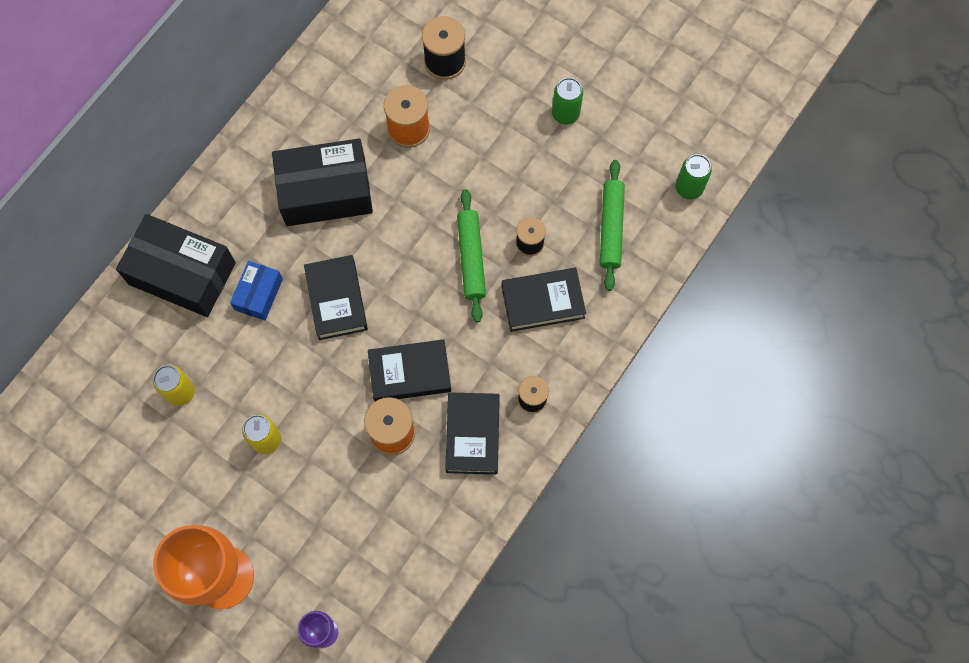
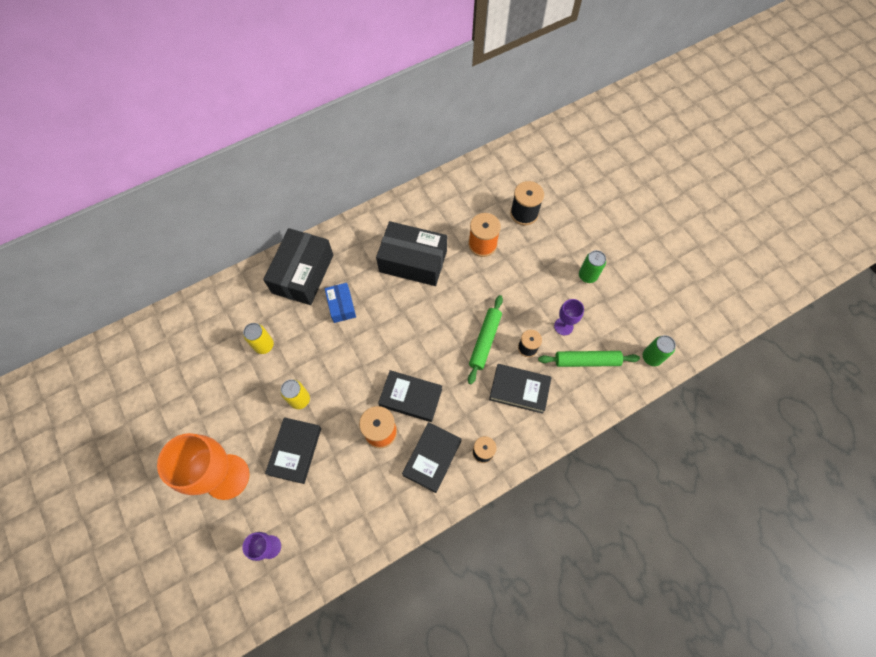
camera: 25 degrees right, 5 degrees down
black box [116,214,236,317] -> black box turned 60 degrees clockwise [263,228,333,305]
blue box [230,261,283,320] -> blue box turned 60 degrees counterclockwise [325,283,356,323]
black book [304,255,368,340] -> black book moved to [265,417,321,484]
green rolling pin [600,160,625,291] -> green rolling pin turned 60 degrees clockwise [538,351,640,367]
none -> purple goblet [554,299,584,335]

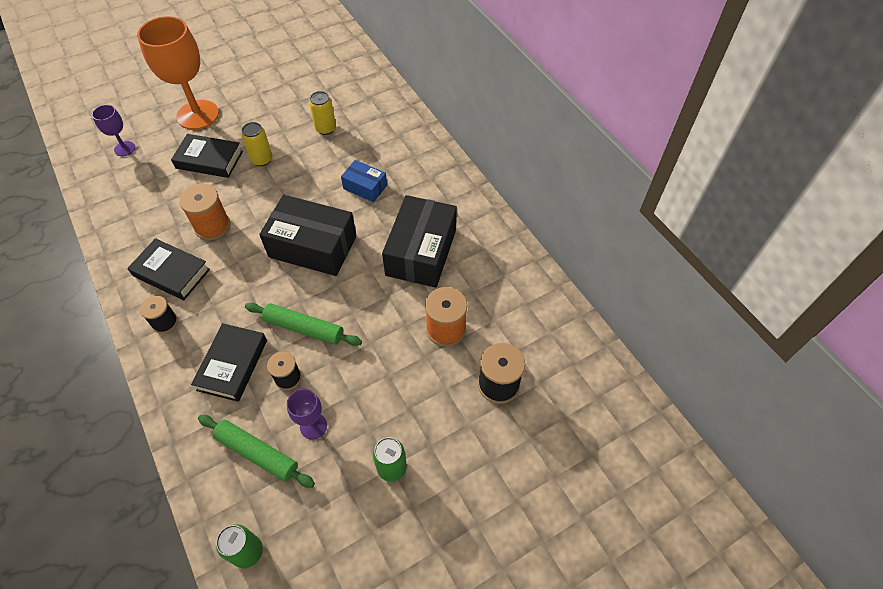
camera: 90 degrees right, 10 degrees down
black box [263,228,333,305] -> black box moved to [259,195,357,276]
blue box [325,283,356,323] -> blue box turned 45 degrees clockwise [341,160,387,202]
black book [378,370,442,422] -> none
green rolling pin [538,351,640,367] -> green rolling pin turned 60 degrees counterclockwise [198,415,315,488]

